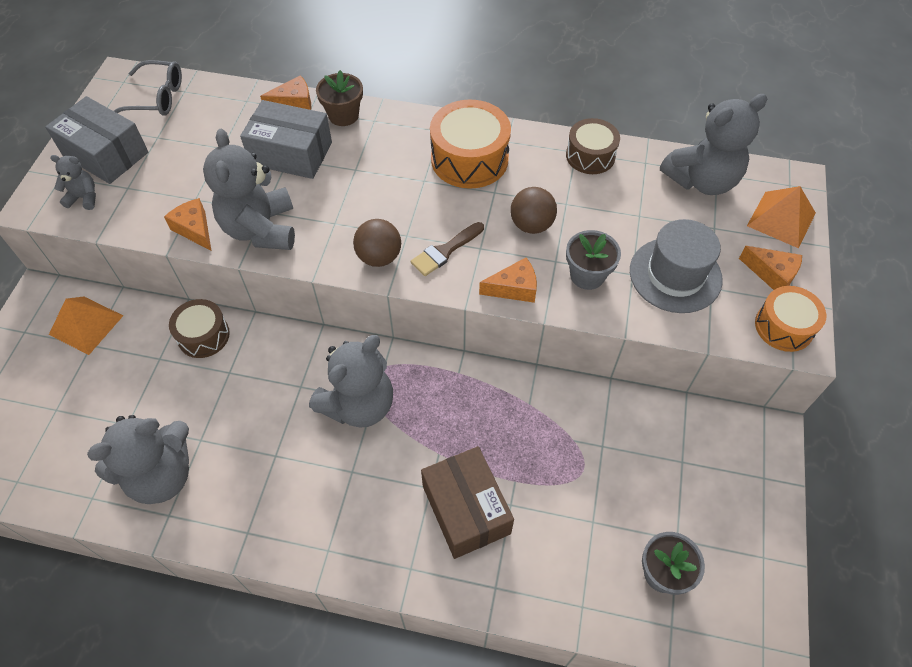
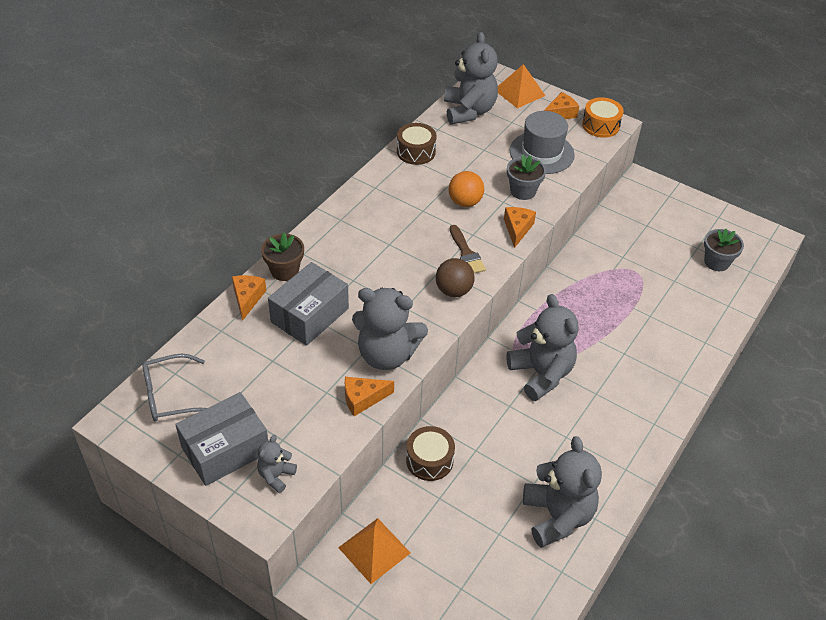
camera: 70 degrees left, 10 degrees down
grey glasses [114,60,182,116] -> grey glasses turned 135 degrees counterclockwise [142,354,207,422]
brown box [421,446,514,559] -> none
orange drum [430,100,511,189] -> none
brown ball [511,187,557,234] -> orange ball [449,171,484,207]

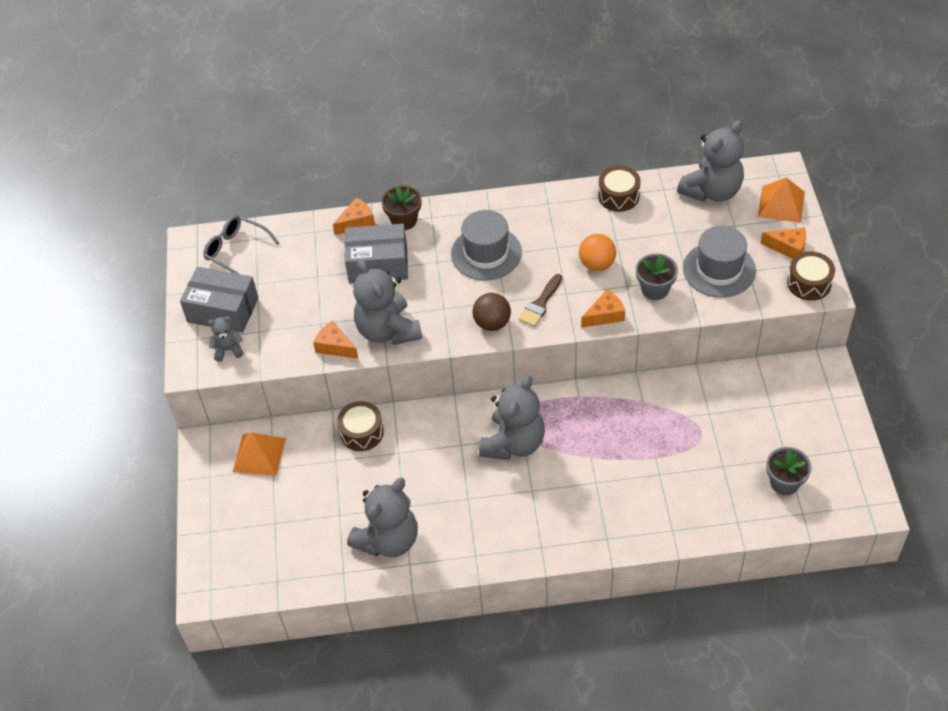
camera: 55 degrees right, 5 degrees up
orange drum [582,97,624,138] -> brown drum [787,251,835,301]
none -> grey hat [451,210,522,281]

